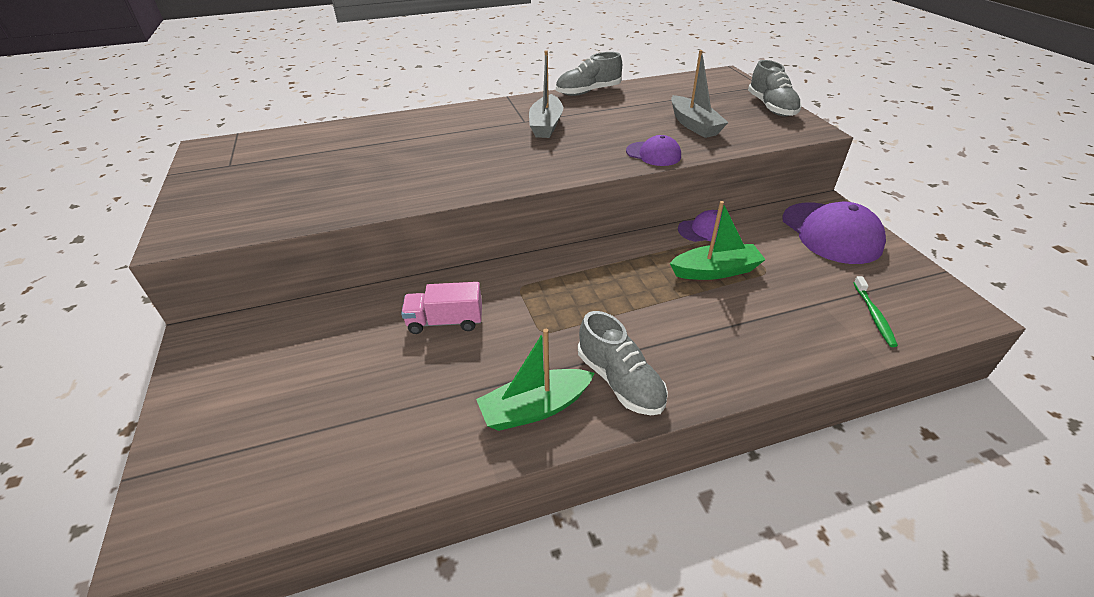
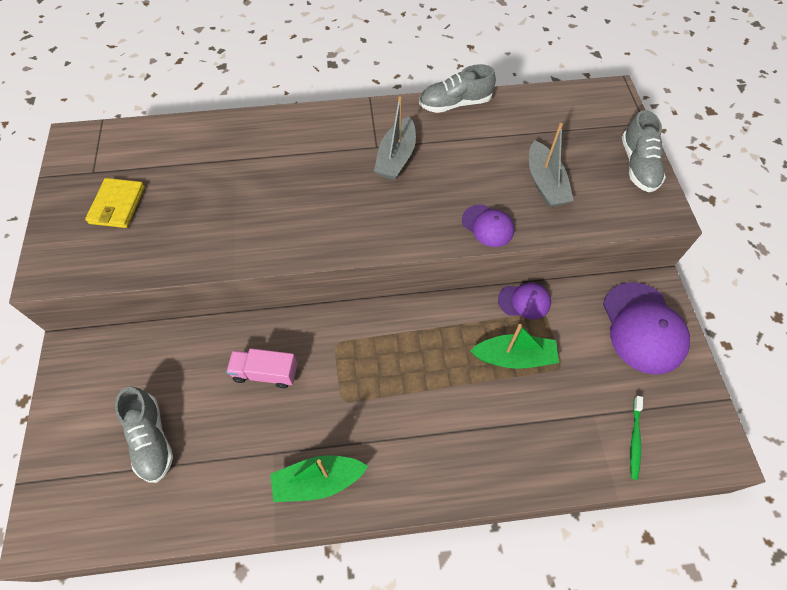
camera: 10 degrees right, 20 degrees up
grey shoe [578,311,668,415] -> grey shoe moved to [115,387,173,483]
none -> yellow wallet [85,178,145,228]

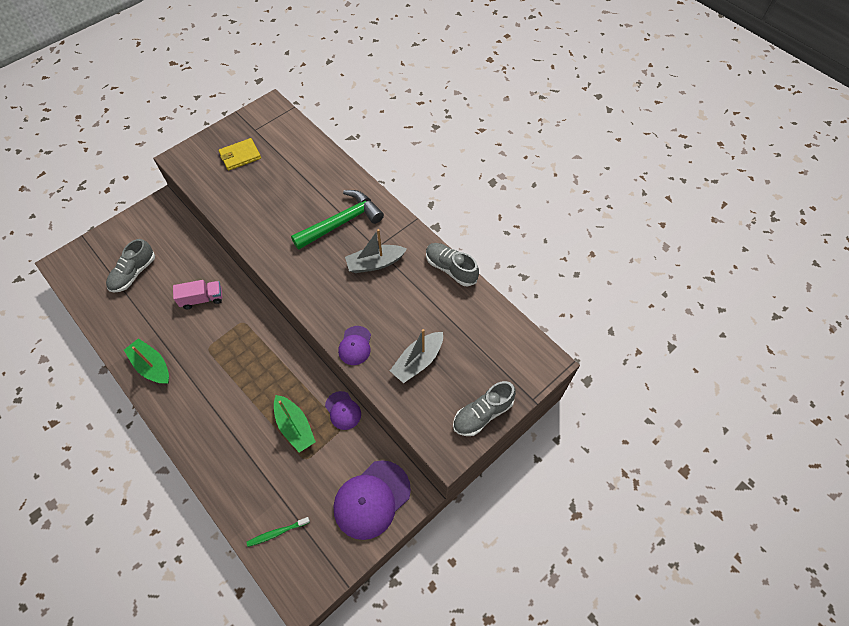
camera: 55 degrees right, 0 degrees up
pink truck [226,348,298,388] -> pink truck turned 105 degrees clockwise [173,280,222,309]
none -> green hammer [291,190,384,250]

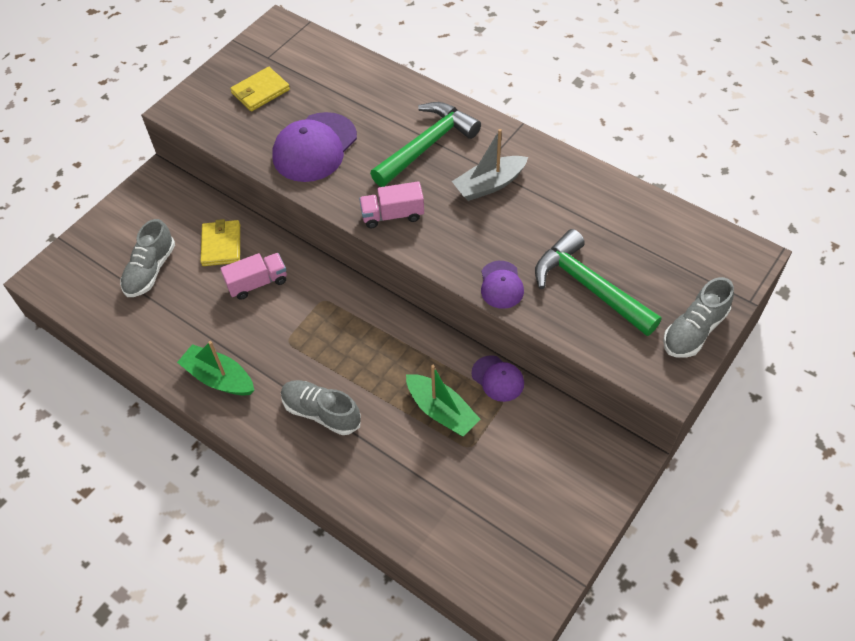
camera: 10 degrees left, 5 degrees down
green toothbrush [246,517,310,547] -> none
purple cap [334,460,411,540] -> purple cap moved to [272,112,357,182]
grey boat [390,329,443,383] -> green hammer [535,229,662,336]
grey shoe [426,243,479,286] -> grey shoe moved to [281,380,361,435]
none -> yellow wallet [201,219,240,266]
none -> pink truck [359,181,424,228]

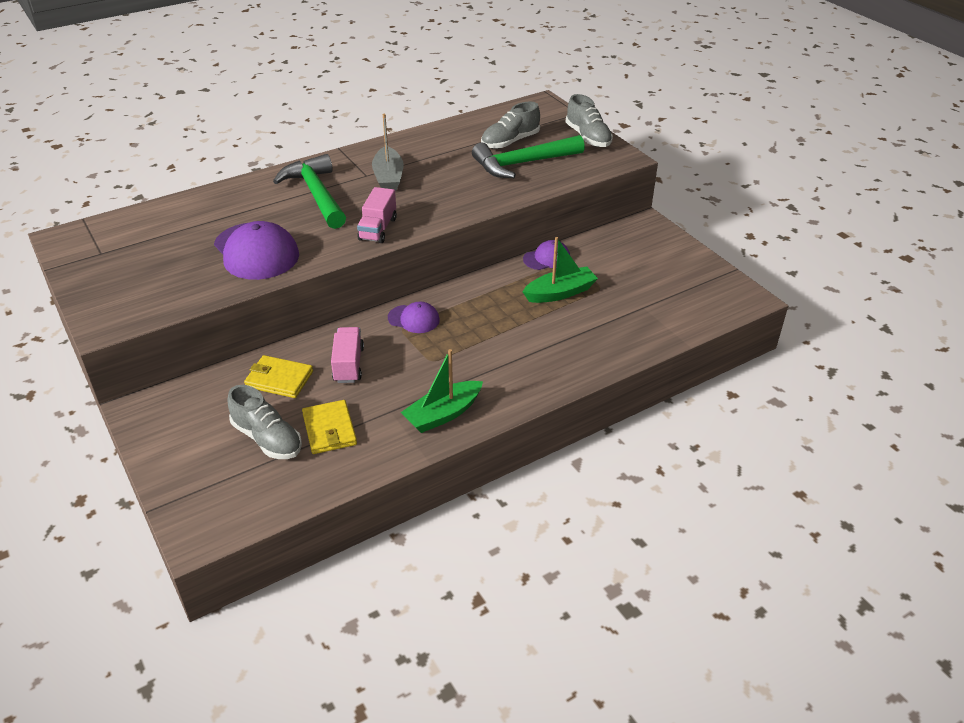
camera: 70 degrees left, 15 degrees down
yellow wallet [230,67,290,111] -> yellow wallet moved to [302,400,357,454]
grey shoe [281,380,361,435] -> grey shoe moved to [481,102,540,149]
purple cap [481,261,524,309] -> purple cap moved to [388,302,440,333]

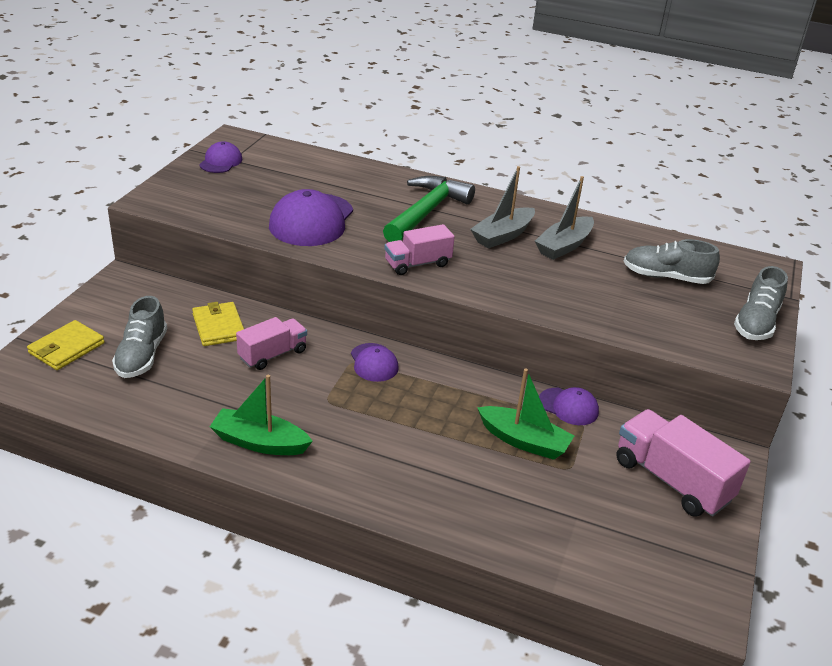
camera: 50 degrees right, 5 degrees down
yellow wallet [302,400,357,454] -> yellow wallet moved to [27,320,105,370]
green hammer [472,135,585,178] -> none
none -> purple cap [199,141,242,173]
none -> grey boat [535,176,594,260]
none -> pink truck [616,409,751,517]

